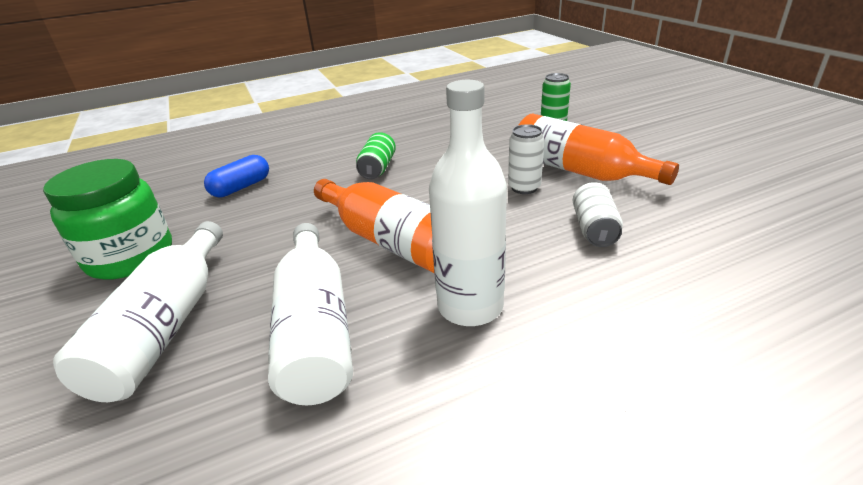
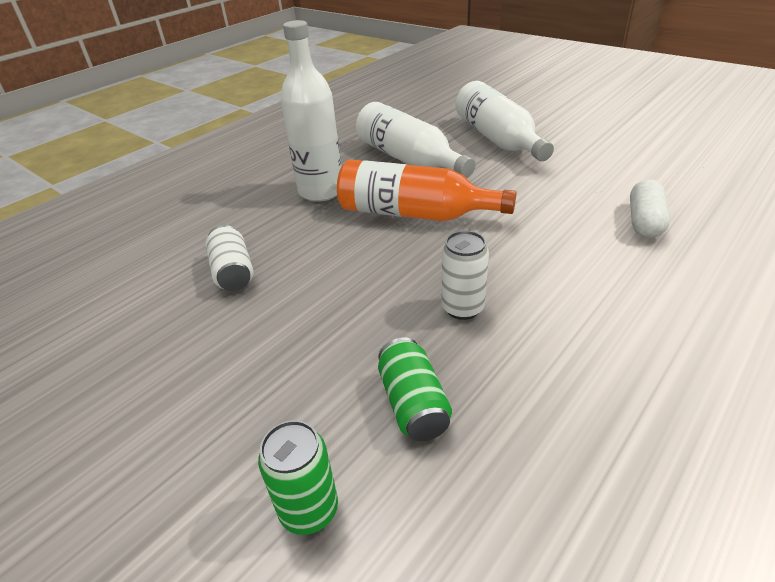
camera: 155 degrees right, 5 degrees up
green jar [43,159,172,280] -> none
blue capsule [204,155,269,197] -> white capsule [630,179,670,238]
green can [356,132,396,179] -> green can moved to [378,337,452,441]
white can [508,124,544,194] -> white can moved to [441,231,489,320]
orange bottle [518,113,679,185] -> none

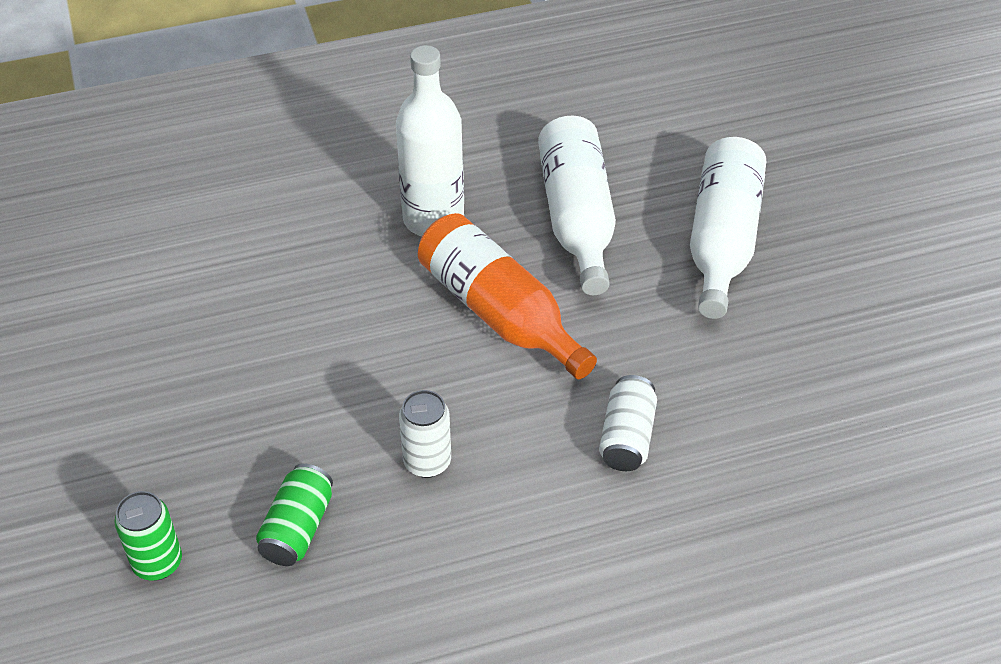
camera: 30 degrees right, 10 degrees up
white can [205,225,254,291] -> white can moved to [599,375,657,471]
white capsule [630,179,670,238] -> none

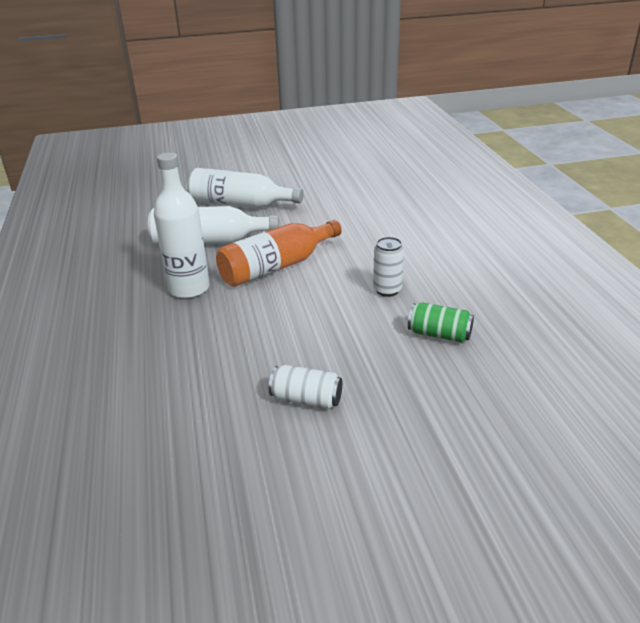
camera: 85 degrees left, 15 degrees down
green can [114,491,182,581] -> none
white can [599,375,657,471] -> white can moved to [269,365,342,409]

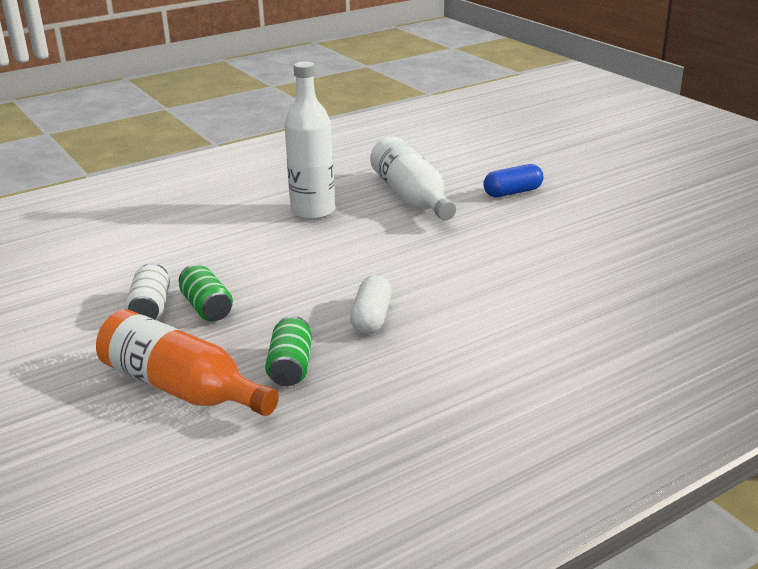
camera: 70 degrees right, 5 degrees down
white bottle [188,168,303,208] -> blue capsule [483,164,544,197]
orange bottle [216,220,342,287] -> orange bottle moved to [96,310,279,416]
white can [373,237,404,297] -> white capsule [350,275,392,334]
none -> green can [179,264,233,321]

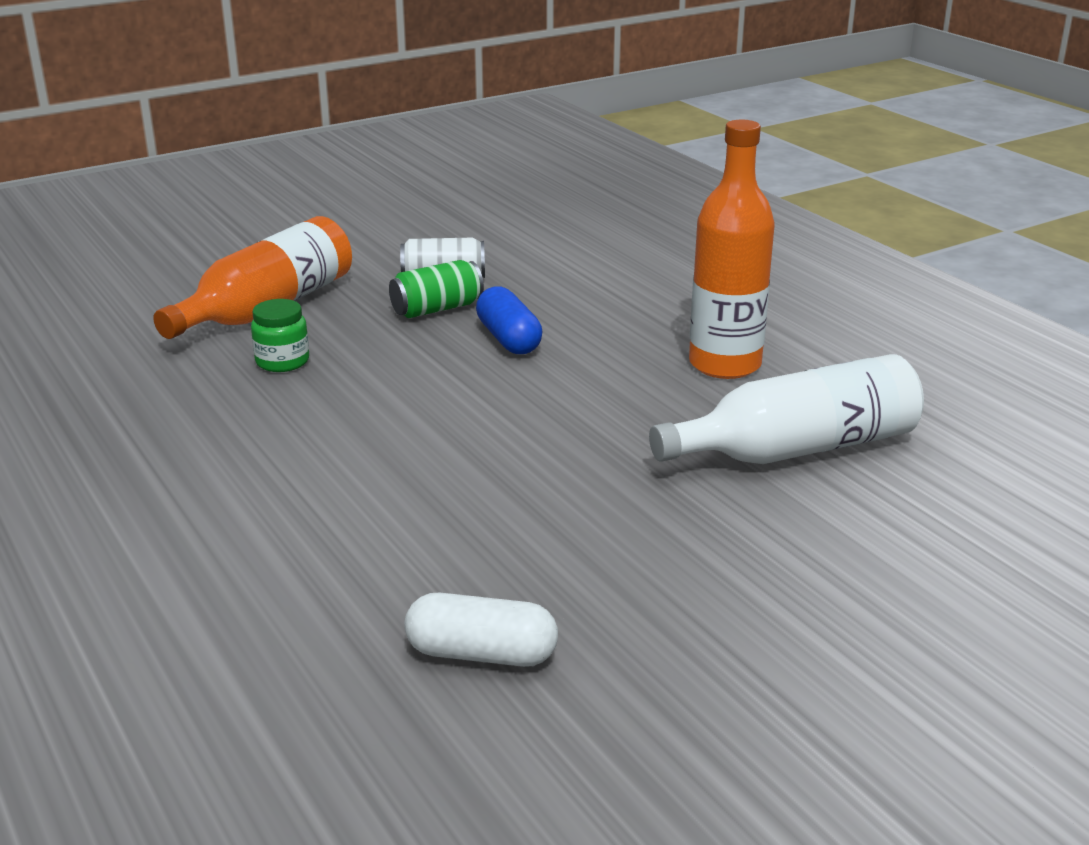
camera: 90 degrees right, 0 degrees up
green can [265,316,312,386] -> green jar [251,299,309,372]
white bottle [284,61,335,220] -> orange bottle [689,120,775,379]
white capsule [350,275,392,334] -> white capsule moved to [404,593,558,667]
blue capsule [483,164,544,197] -> blue capsule moved to [476,286,542,354]

